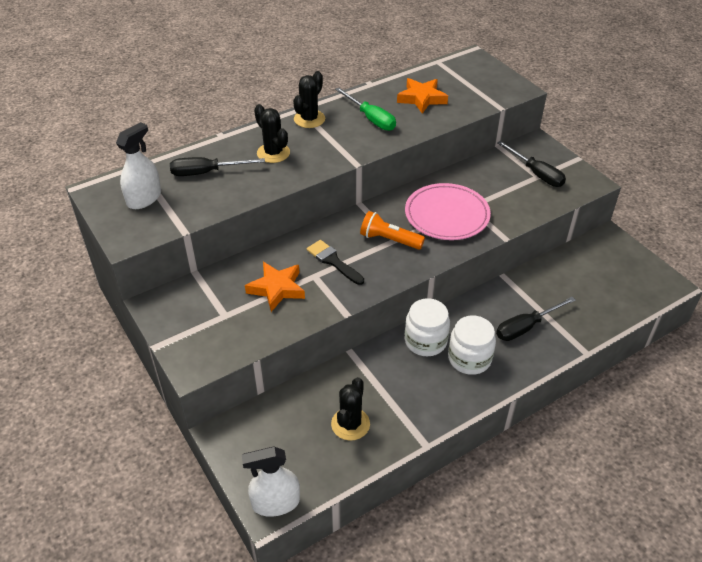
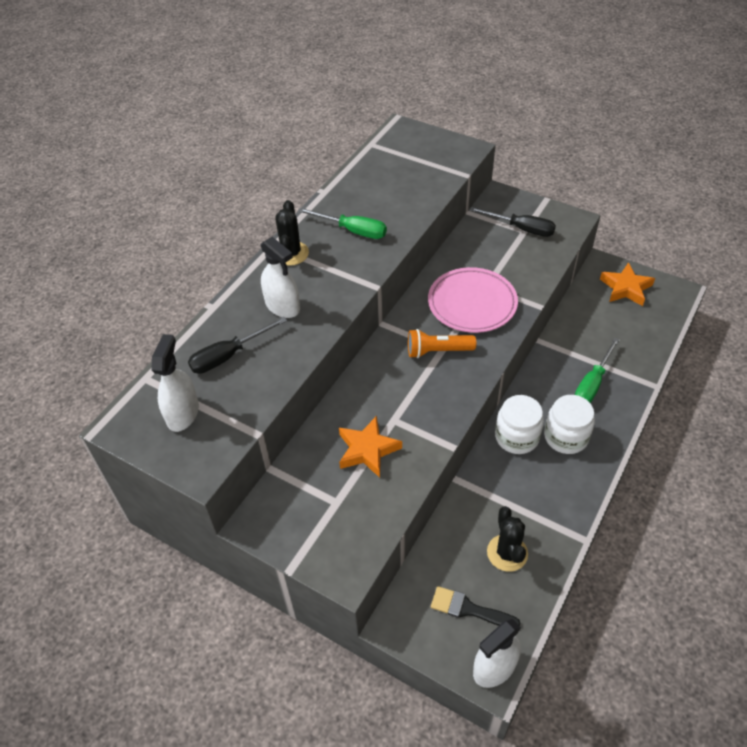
camera: 25 degrees left, 5 degrees up
black cactus [254,104,290,163] -> white spray bottle [261,237,300,318]
black brush [307,240,364,285] -> black brush moved to [431,586,521,626]
orange star [397,78,448,114] -> orange star moved to [600,263,655,306]
black screwdriver [496,297,576,341] -> green screwdriver [575,338,620,403]

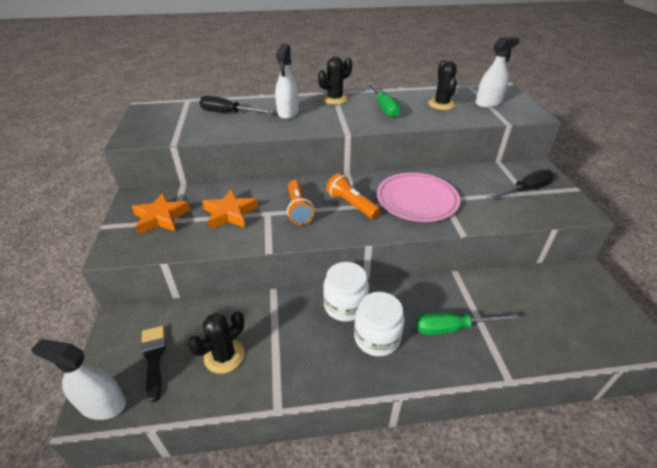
camera: 50 degrees right, 10 degrees down
white spray bottle [151,334,199,432] -> white spray bottle moved to [476,37,520,108]
black screwdriver [470,207,556,237] -> black screwdriver turned 105 degrees counterclockwise [487,169,554,200]
orange star [600,263,655,306] -> orange star moved to [132,193,190,235]
none -> orange flashlight [287,180,314,225]
none -> black cactus [428,60,457,110]

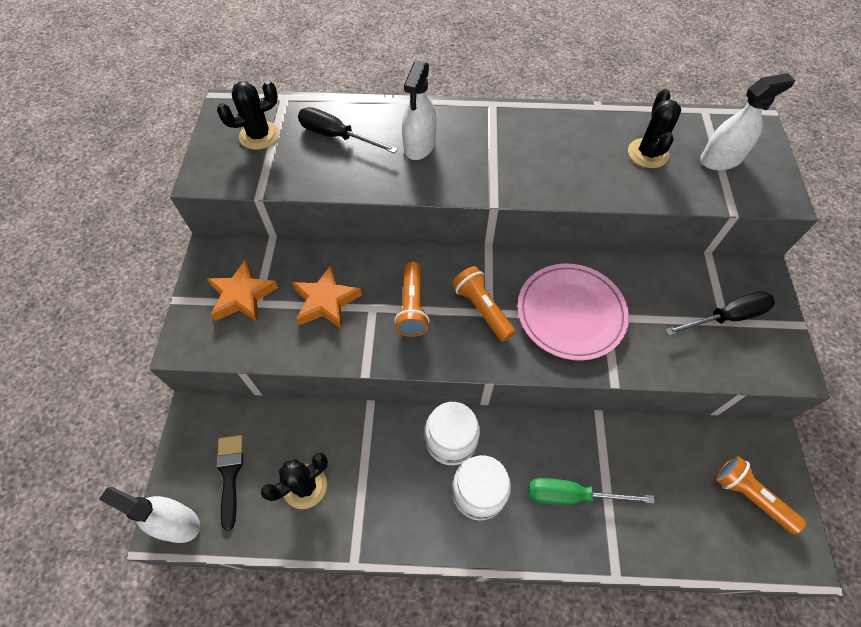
camera: 10 degrees right, 20 degrees up
black cactus [318,57,352,104] -> black cactus moved to [217,80,279,150]
green screwdriver [367,83,401,118] -> none
none -> orange flashlight [715,456,806,535]

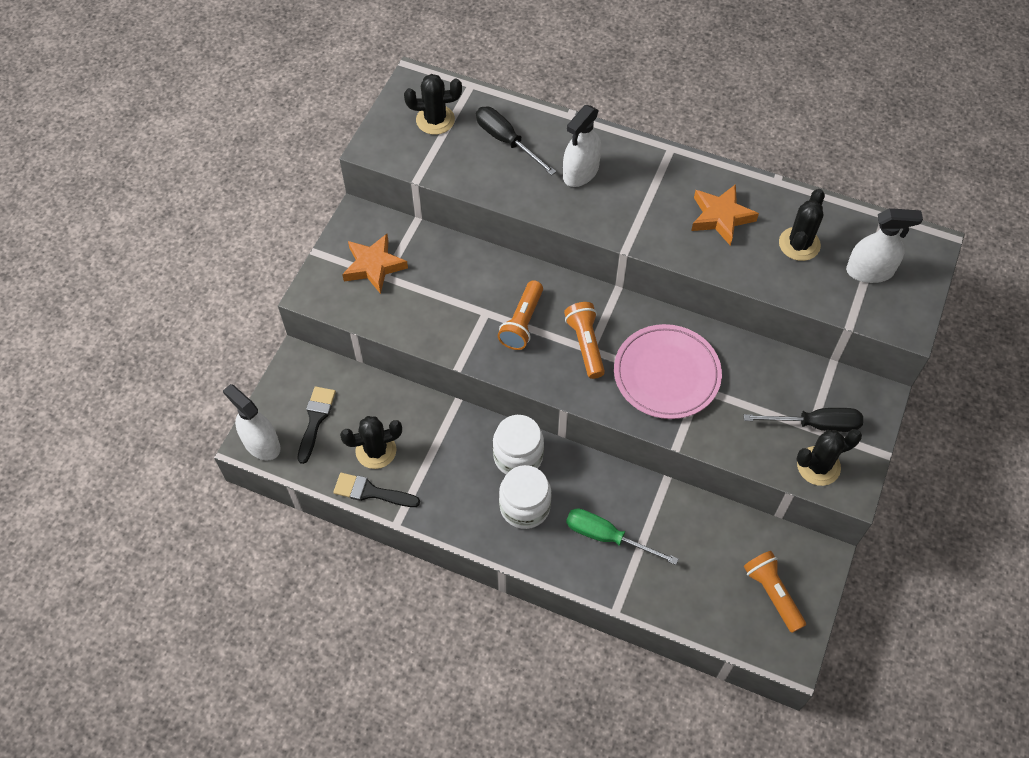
camera: 20 degrees right, 0 degrees up
orange star [292,265,362,329] -> orange star moved to [691,184,759,246]
none -> black brush [333,473,420,507]
none -> black cactus [796,429,862,486]

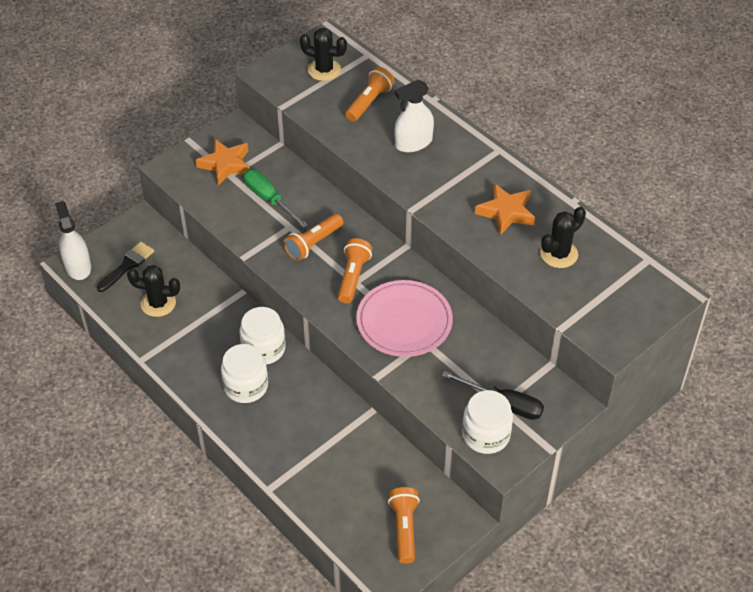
camera: 25 degrees right, 10 degrees down
black brush [333,473,420,507] -> none
black screwdriver [476,106,556,175] -> orange flashlight [345,67,395,121]
green screwdriver [566,508,678,565] -> green screwdriver moved to [244,169,308,228]
black cactus [796,429,862,486] -> white jar [462,390,513,454]
white spray bottle [846,208,923,283] -> none

